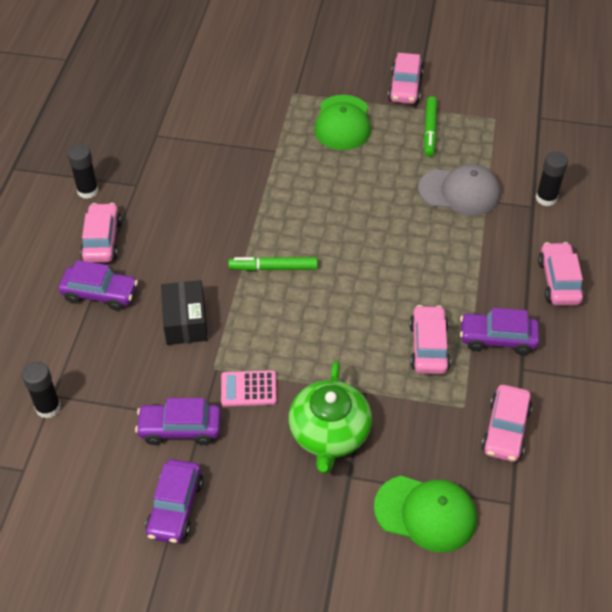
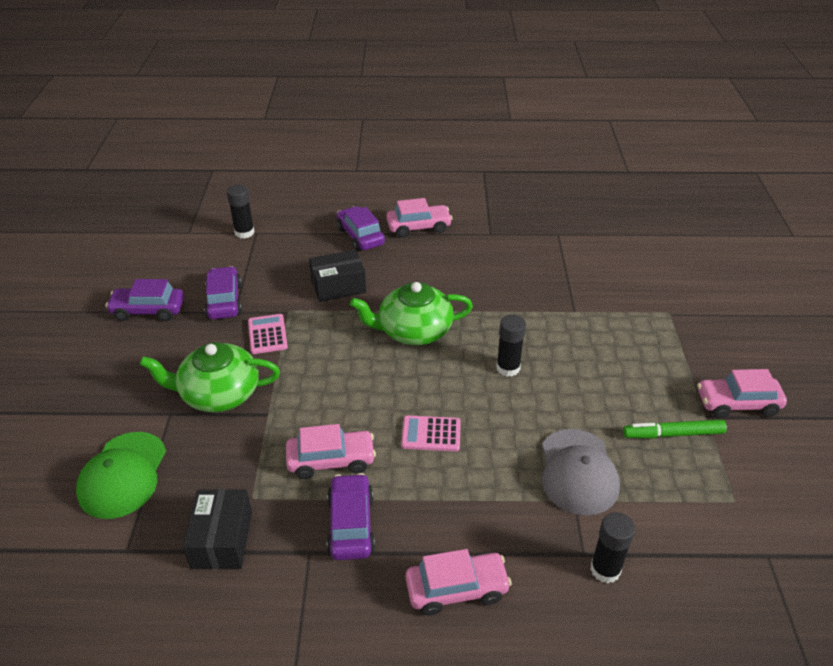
camera: 80 degrees right, 10 degrees down
purple car [59,260,138,311] -> purple car turned 150 degrees clockwise [337,206,385,252]
black glue stick [67,144,99,199] -> black glue stick moved to [496,315,526,377]
green marker [228,257,318,271] -> green teapot [350,282,473,345]
green cap [314,95,371,150] -> none
pink car [482,385,532,462] -> black box [183,489,252,569]
none -> pink calculator [401,415,461,451]

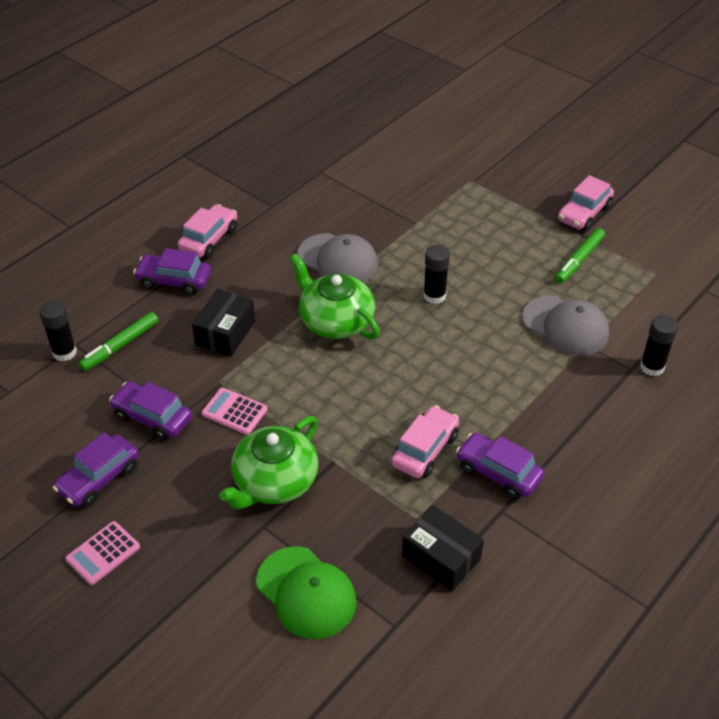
camera: 50 degrees left, 5 degrees up
green teapot [350,282,473,345] -> green teapot turned 105 degrees clockwise [290,254,380,339]
pink calculator [401,415,461,451] -> pink calculator moved to [65,521,140,585]
pink car [406,549,512,616] -> none
none -> green marker [79,312,158,371]
none -> grey cap [297,233,378,282]

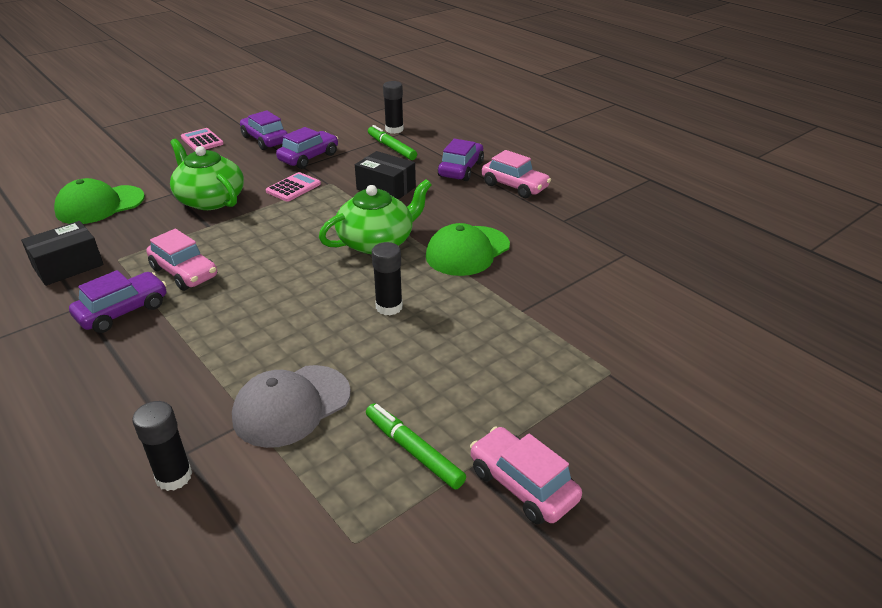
camera: 100 degrees right, 10 degrees down
grey cap [297,233,378,282] -> green cap [426,223,510,276]

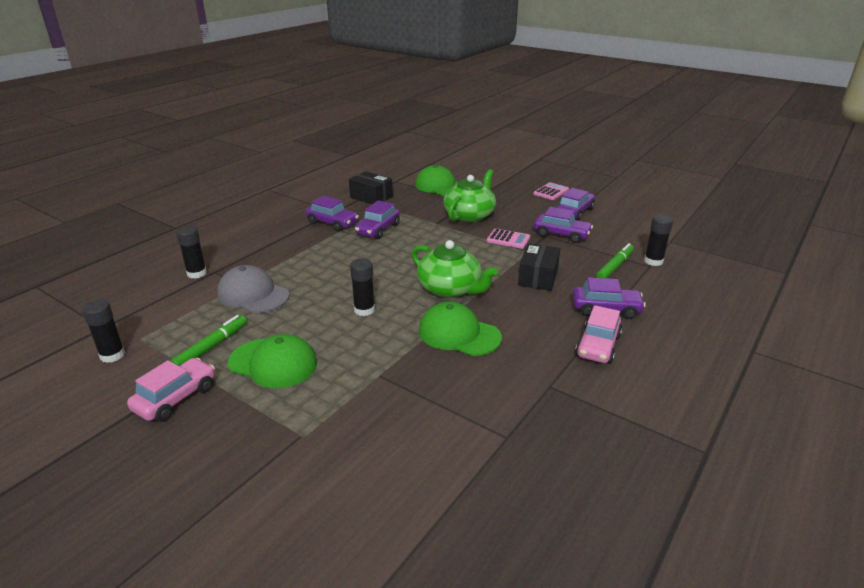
camera: 75 degrees right, 5 degrees down
pink car [146,229,217,291] -> purple car [355,200,400,239]
none -> black glue stick [82,300,125,363]
none -> green cap [228,334,317,388]

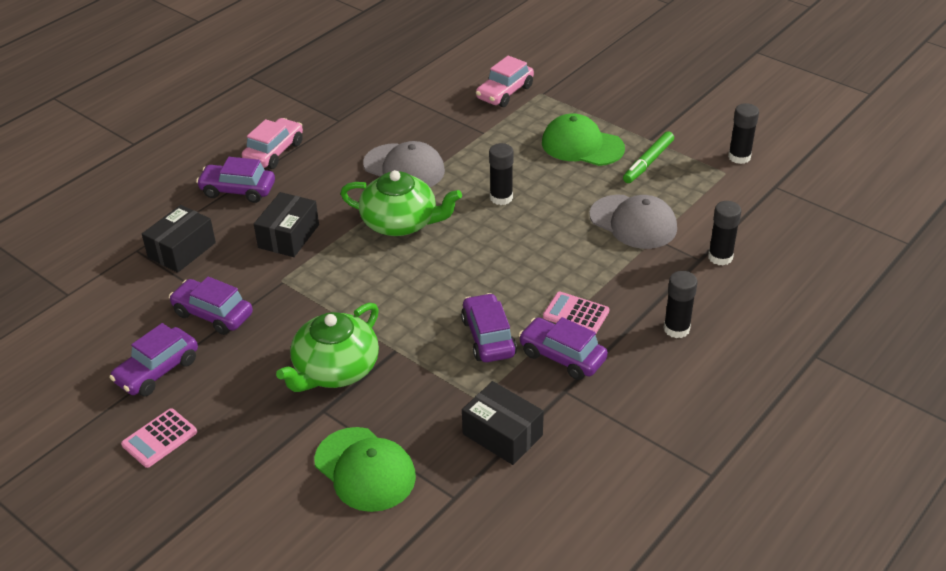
camera: 175 degrees left, 10 degrees up
pink car [127,358,215,422] -> pink car moved to [476,55,534,107]
purple car [355,200,400,239] -> purple car turned 45 degrees counterclockwise [461,293,517,362]
green teapot [412,240,498,298] -> green teapot turned 150 degrees clockwise [340,170,462,236]
green cap [419,302,502,356] -> grey cap [363,141,445,187]
pink calculator [487,228,530,249] -> pink calculator moved to [543,292,609,333]
green marker [596,243,634,278] -> black box [142,205,216,273]
black glue stick [644,215,673,266] -> black glue stick moved to [664,271,697,338]

